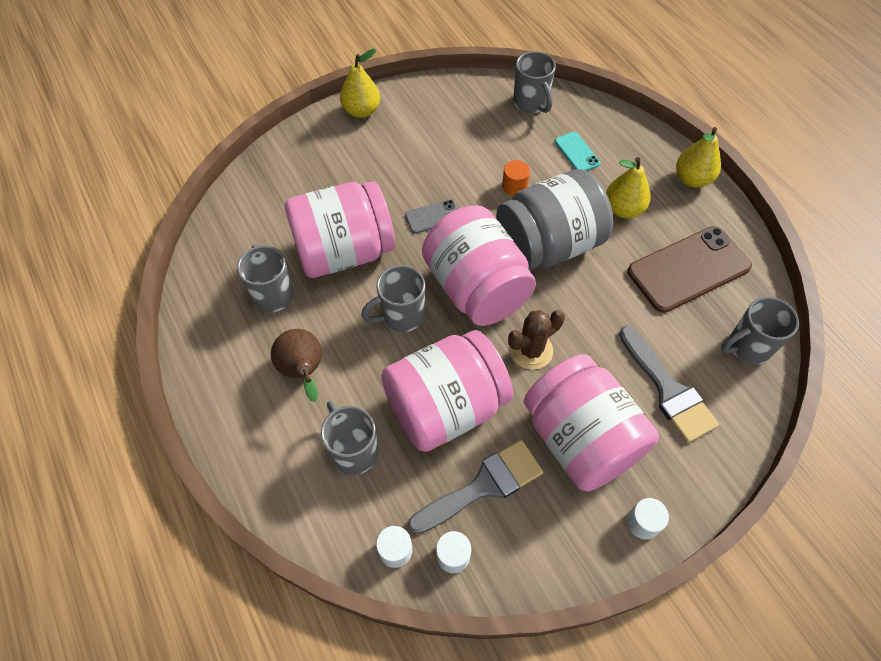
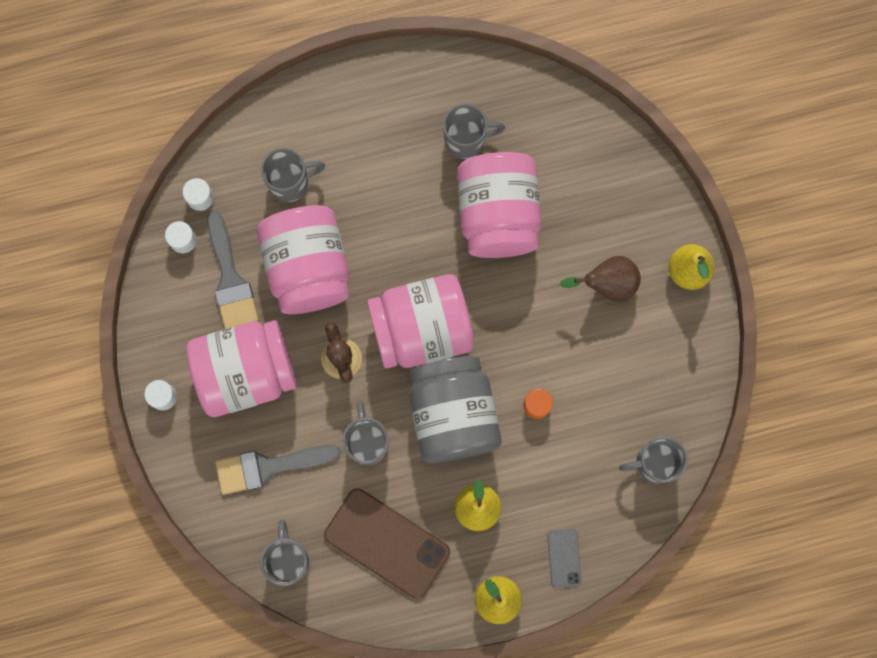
camera: 105 degrees right, 20 degrees up
brown pear [271,329,322,402] -> brown pear moved to [560,256,641,302]
grey mug [361,265,425,332] -> grey mug moved to [342,401,389,465]
grey phone [405,200,458,234] -> grey phone moved to [547,529,581,588]
turquoise phone [555,132,600,171] -> none
brown phone [627,226,752,313] -> brown phone turned 45 degrees counterclockwise [324,488,450,599]

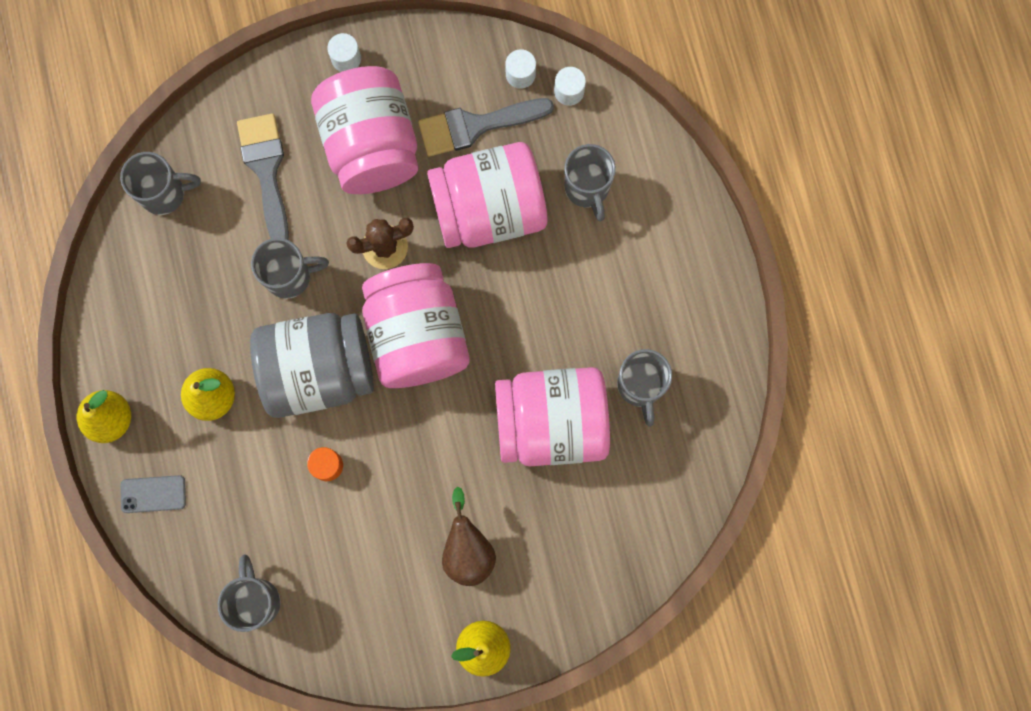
camera: 90 degrees right, 0 degrees up
brown phone [324,488,450,599] -> none

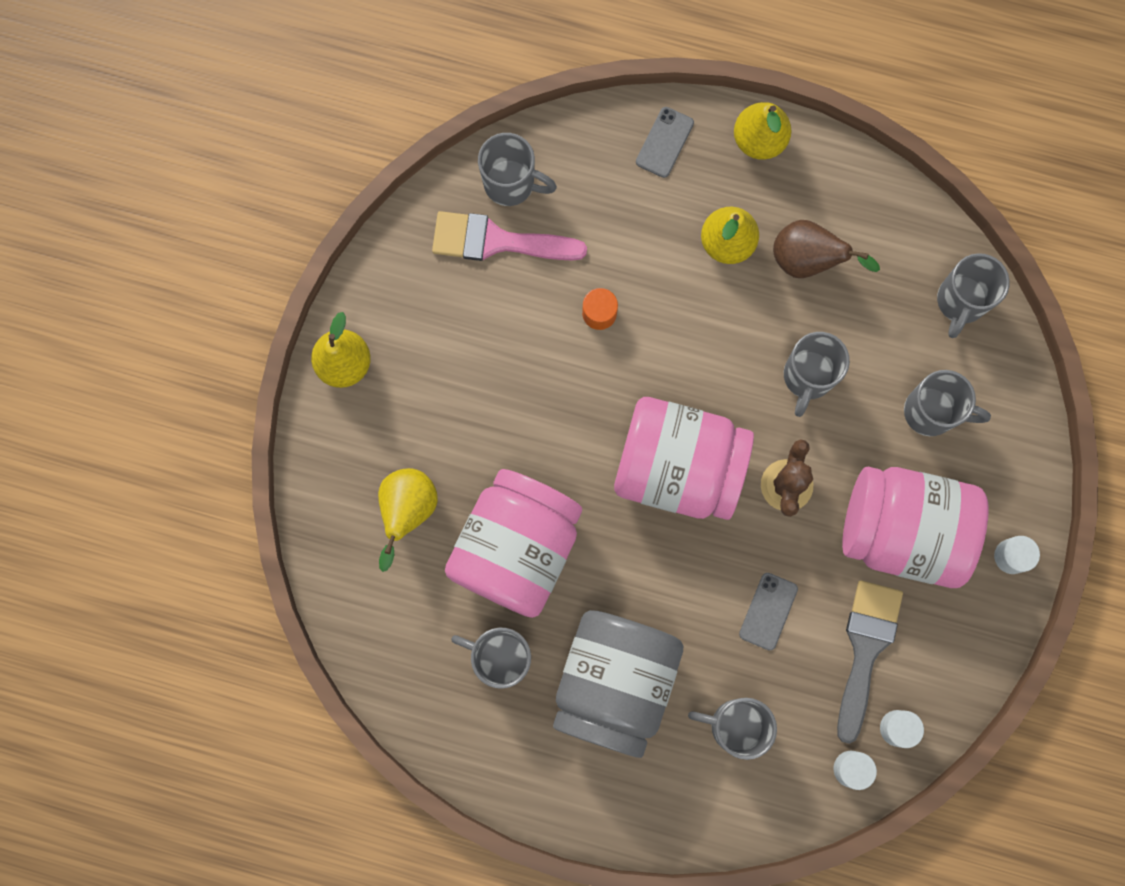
camera: 120 degrees right, 0 degrees up
grey brush [237,113,289,240] -> grey mug [904,370,991,436]
grey jar [250,313,374,418] -> grey jar moved to [553,610,683,758]
pink jar [427,142,547,248] -> grey phone [739,573,798,651]
brown pear [442,487,496,586] -> brown pear moved to [773,220,880,278]
none -> yellow pear [378,468,438,572]
none -> pink brush [432,211,587,261]

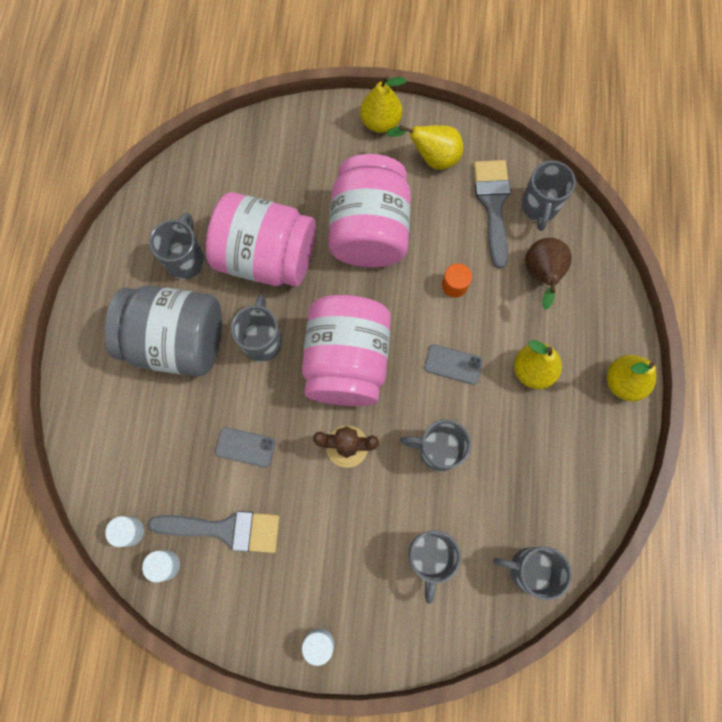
camera: 80 degrees right, 5 degrees down
yellow pear [378,468,438,572] -> yellow pear moved to [386,125,463,170]
pink brush [432,211,587,261] -> grey brush [474,160,511,269]
grey phone [636,107,694,178] -> grey phone moved to [424,344,483,385]
grey mug [688,698,777,760] -> grey mug moved to [231,295,282,362]
brown pear [773,220,880,278] -> brown pear moved to [525,238,572,310]
pink jar [842,467,989,588] -> pink jar moved to [328,154,411,267]

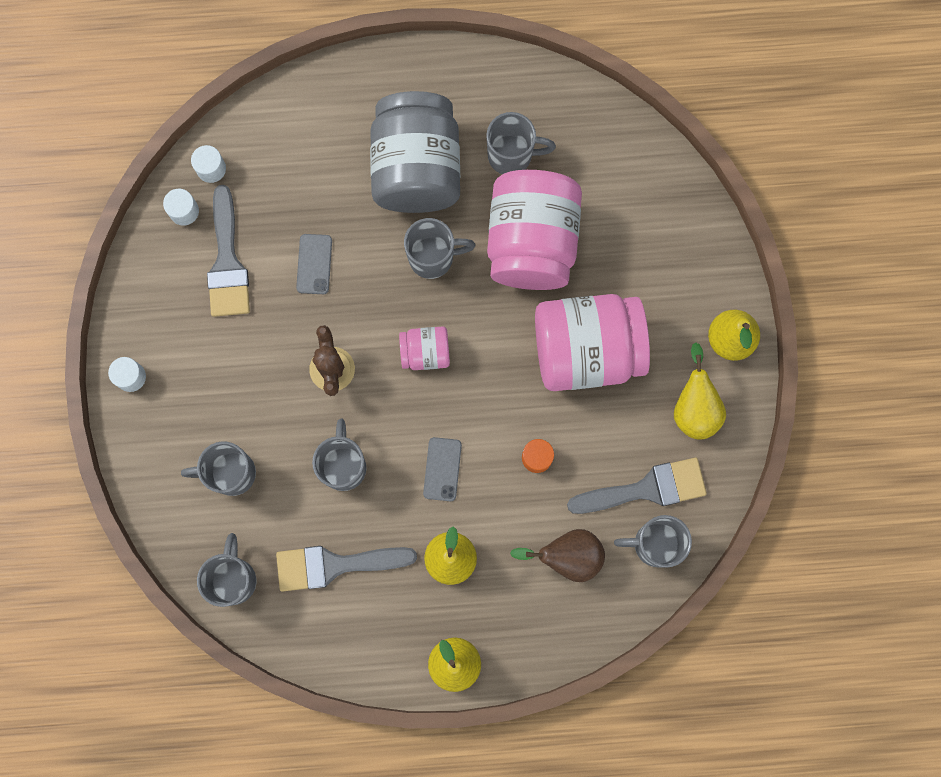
camera: 80 degrees right, 5 degrees up
pink jar [302,295,391,406] -> pink jar [399,326,450,370], size x0.47
none -> grey brush [276,546,417,592]

